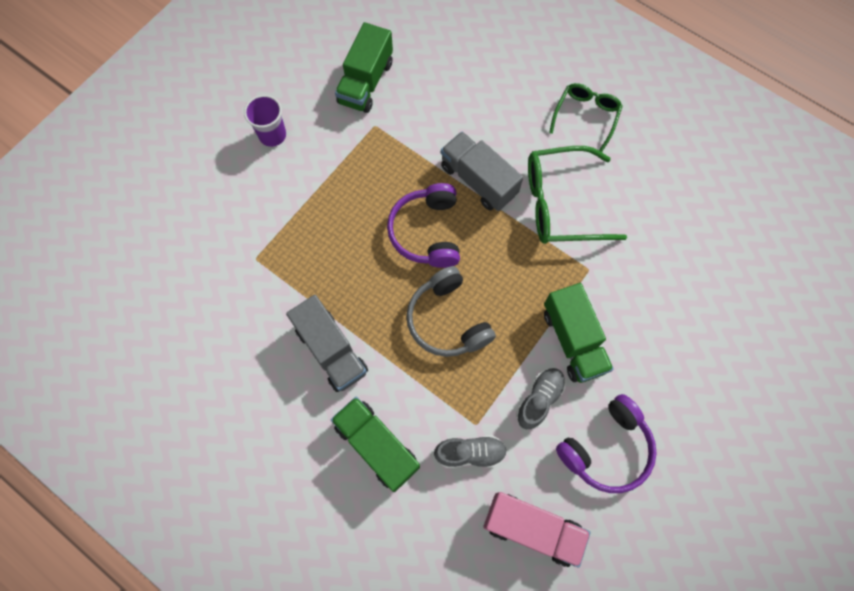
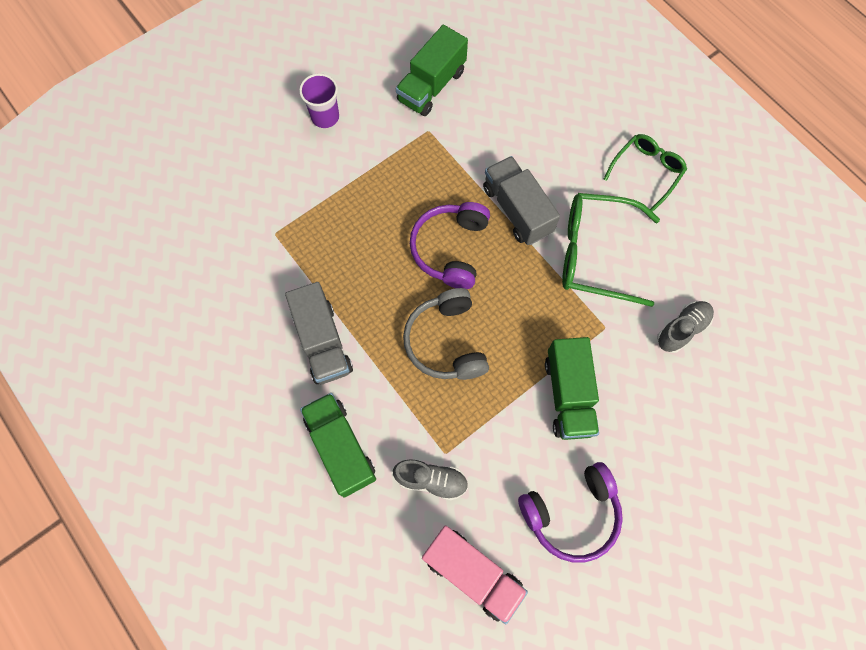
camera: 15 degrees right, 0 degrees up
grey shoe [516,368,566,429] -> grey shoe moved to [657,301,714,353]

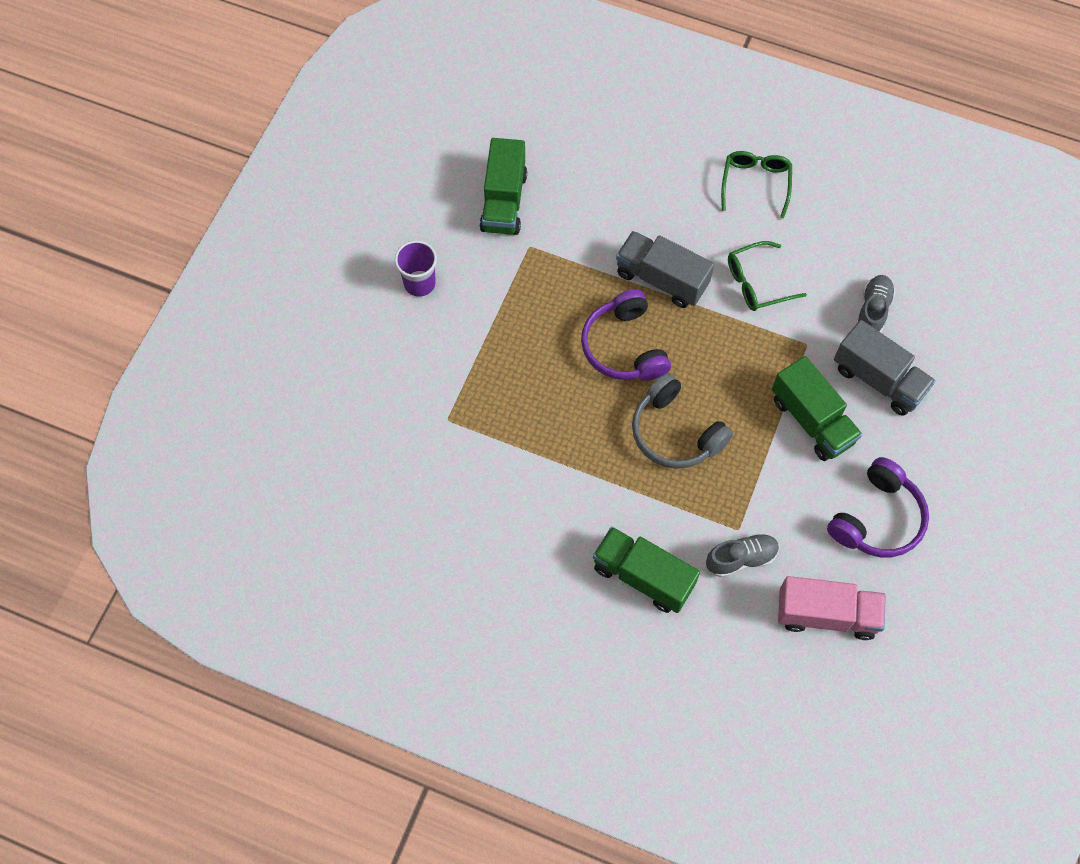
camera: 30 degrees left, 5 degrees down
grey truck [285,282,353,384] -> grey truck moved to [834,320,936,416]
green glasses [562,193,660,307] -> green glasses [728,241,807,311], size x0.63

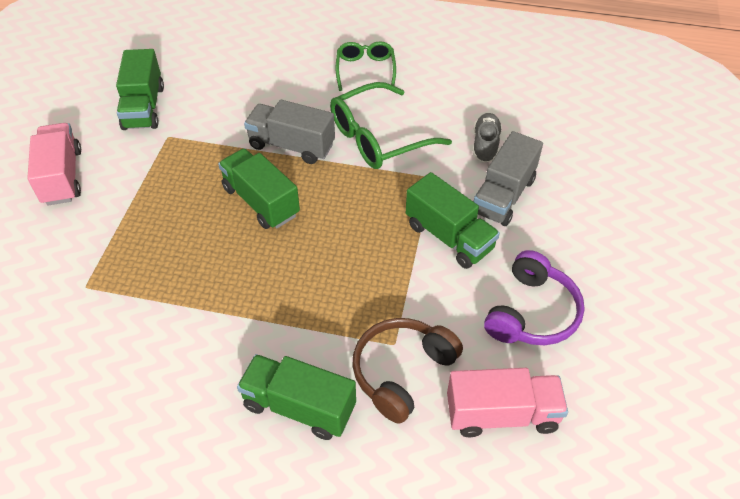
camera: 10 degrees left, 15 degrees down
purple cup [395,240,437,297] -> pink truck [27,123,81,205]
purple headphones [581,289,671,381] -> green truck [218,148,300,229]
grey headphones [632,373,733,469] -> none
grey shoe [706,533,779,578] -> brown headphones [352,318,463,424]
green glasses [728,241,807,311] -> green glasses [330,82,452,169], size x1.60
grey truck [834,320,936,416] -> grey truck turned 90 degrees clockwise [473,131,543,226]

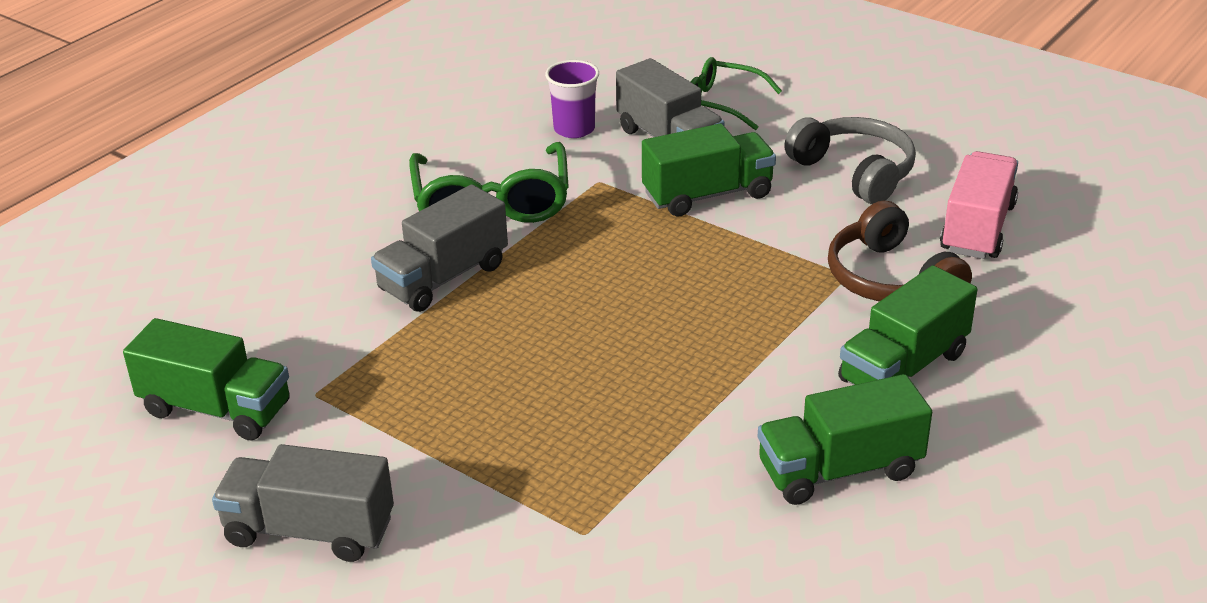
camera: 65 degrees left, 15 degrees down
pink truck [27,123,81,205] -> grey truck [212,444,394,562]
green truck [218,148,300,229] -> green truck moved to [758,374,932,505]
green glasses [336,41,396,91] -> green glasses moved to [691,57,782,130]
grey shoe [473,113,502,163] -> purple cup [545,60,599,138]
purple headphones [484,250,585,345] -> grey headphones [784,117,916,204]

